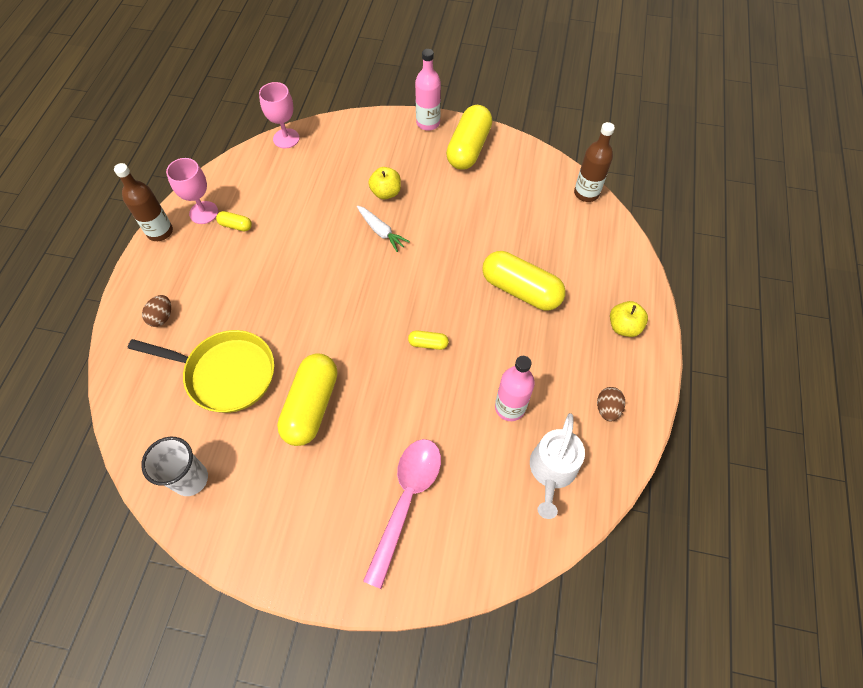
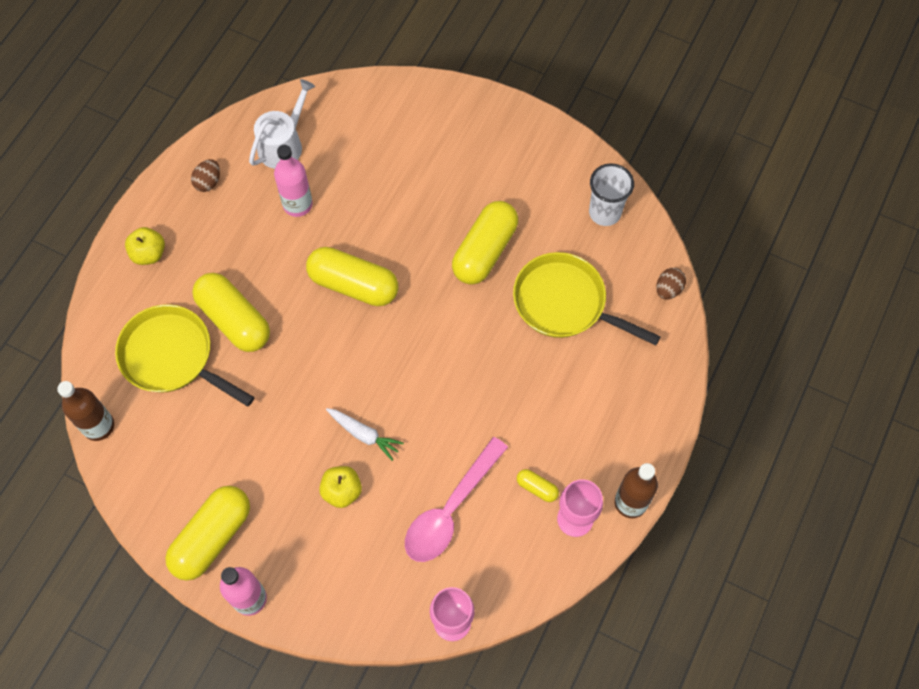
camera: 165 degrees left, 5 degrees up
brown egg [142,295,171,327] -> brown egg moved to [656,268,686,300]
white carrot [357,205,410,252] -> white carrot turned 150 degrees clockwise [326,408,404,461]
pink spoon [363,439,441,589] -> pink spoon moved to [405,437,508,562]
yellow capsule [408,330,449,350] -> yellow capsule [306,247,399,306], size x2.25
none -> yellow pan [115,304,254,407]

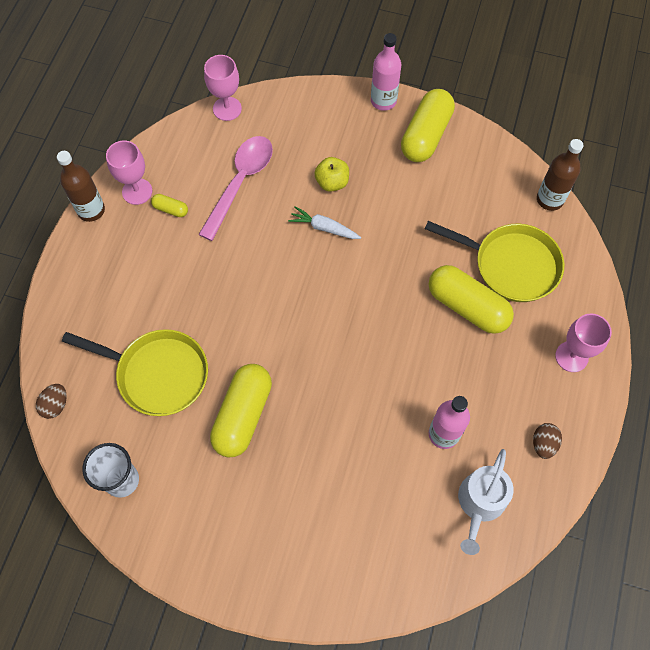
camera: 170 degrees right, 0 degrees up
yellow apple [125,227,165,265] -> pink goblet [555,313,612,372]
yellow capsule [306,247,399,306] -> none

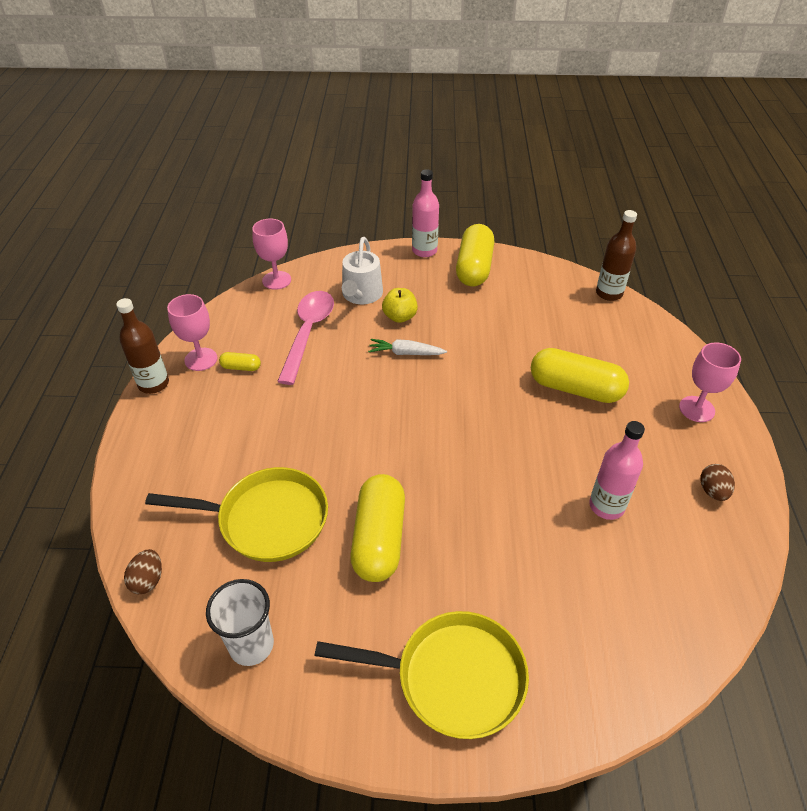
camera: 15 degrees left, 20 degrees down
yellow pan [425,221,564,302] -> yellow pan moved to [315,611,529,739]
white watering can [458,449,513,555] -> white watering can moved to [342,237,383,304]

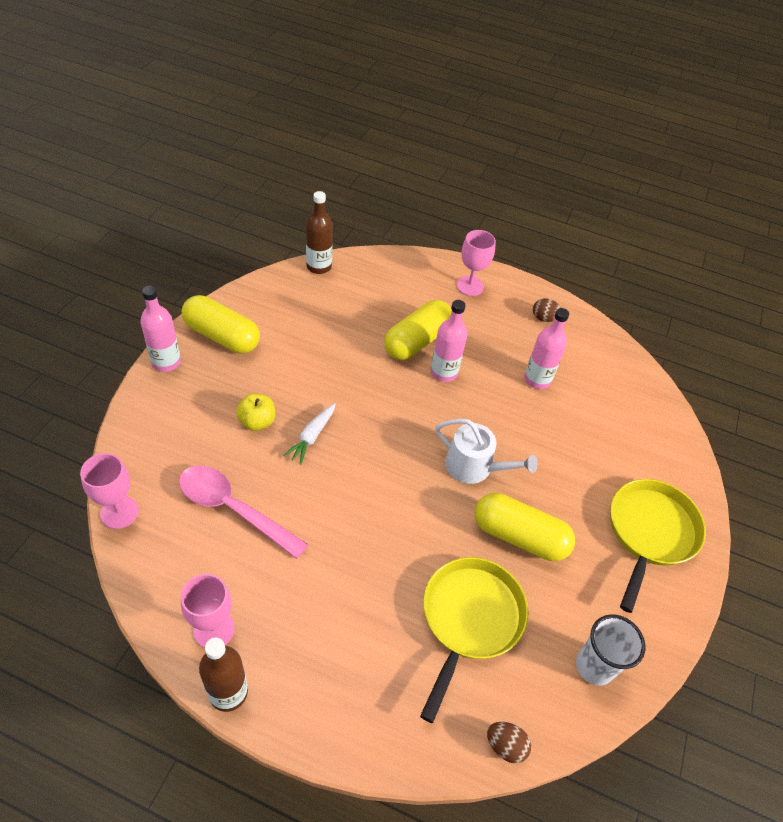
camera: 75 degrees left, 5 degrees up
yellow capsule [219,352,261,371] -> none
white watering can [342,237,383,304] -> white watering can moved to [435,419,538,484]
none -> pink bottle [431,300,467,382]

